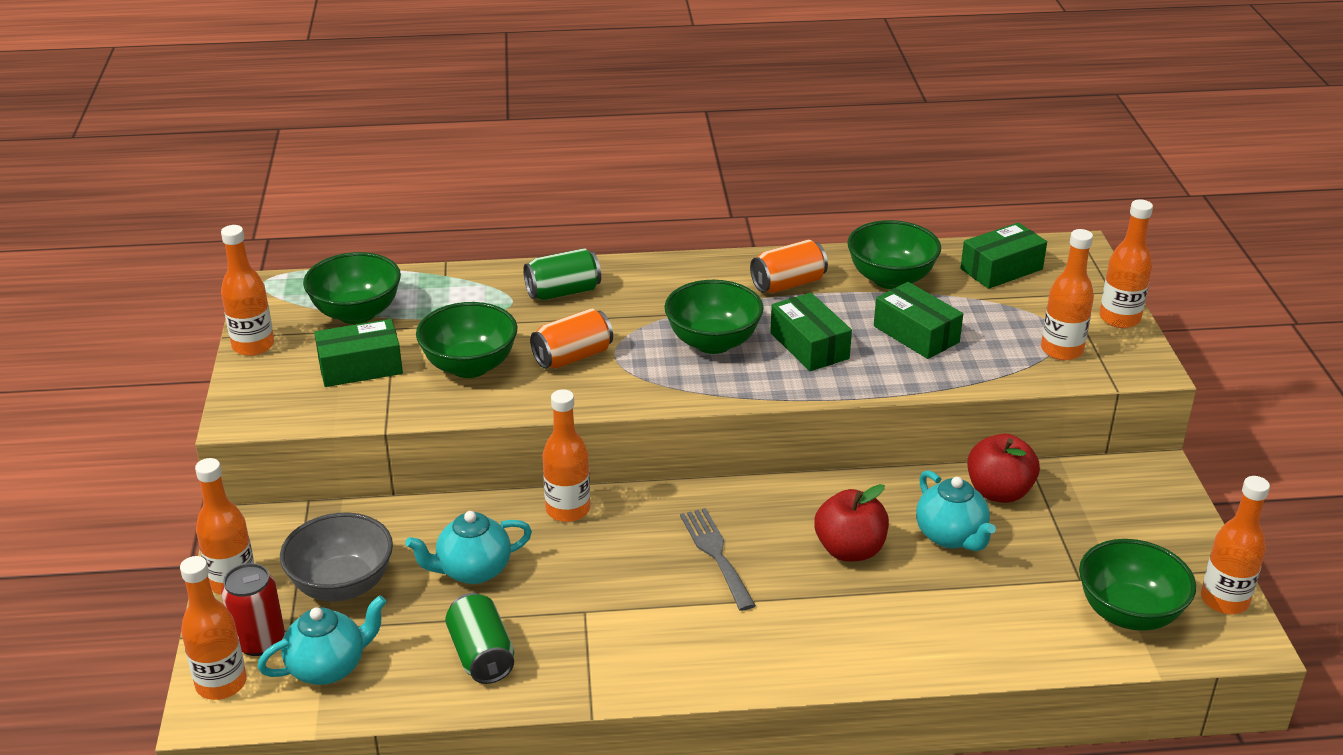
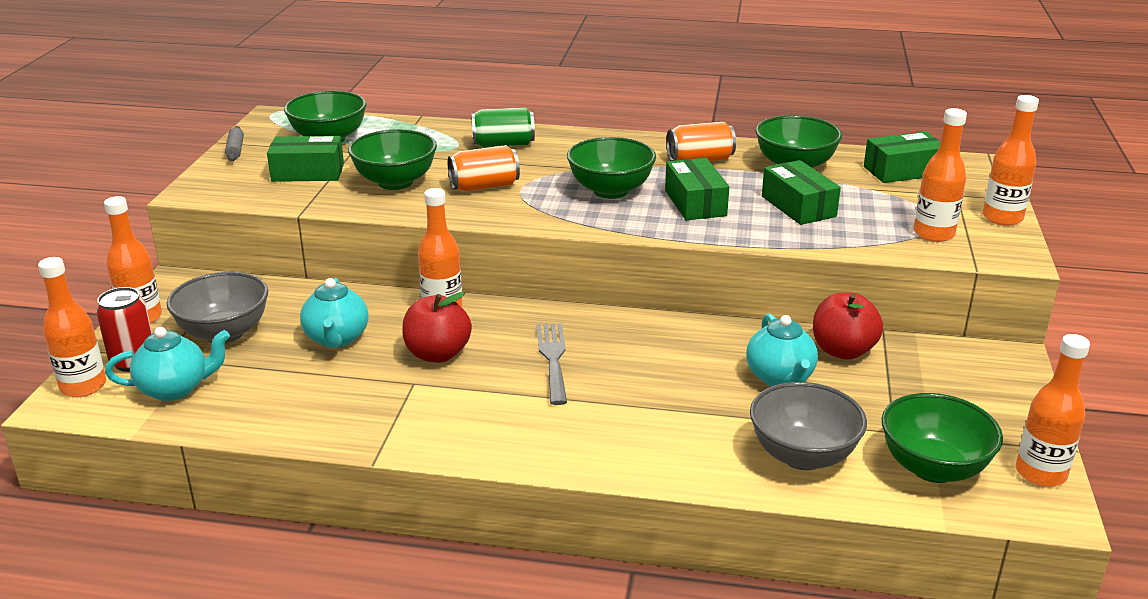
camera: 15 degrees right, 5 degrees down
orange bottle [221,225,274,356] -> grey rolling pin [225,126,244,161]
turquoise teapot [405,511,532,584] -> turquoise teapot turned 90 degrees counterclockwise [300,278,368,348]
green can [445,593,514,684] -> none
red apple [814,484,889,562] -> red apple moved to [402,292,472,362]
none -> grey bowl [750,382,867,470]

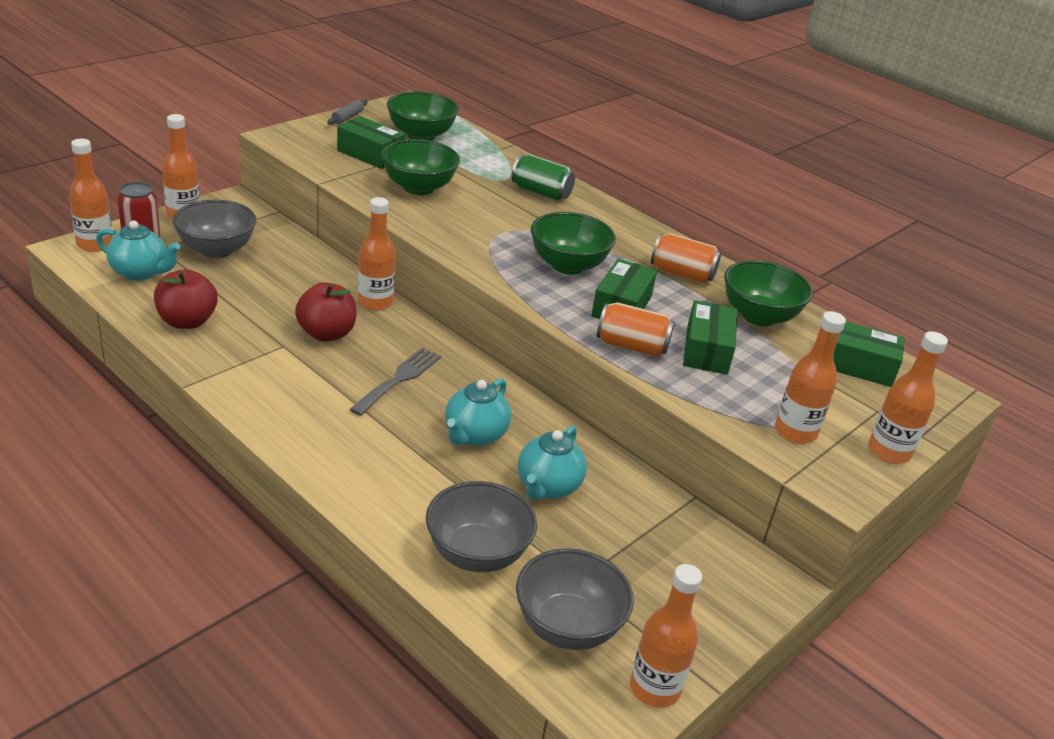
camera: 30 degrees right, 5 degrees up
turquoise teapot [300,278,368,348] -> turquoise teapot moved to [445,378,511,446]
orange can [448,145,520,191] -> orange can moved to [597,302,675,357]
red apple [813,292,883,360] -> red apple moved to [154,269,218,329]
green bowl [881,393,1003,483] -> grey bowl [516,548,634,650]

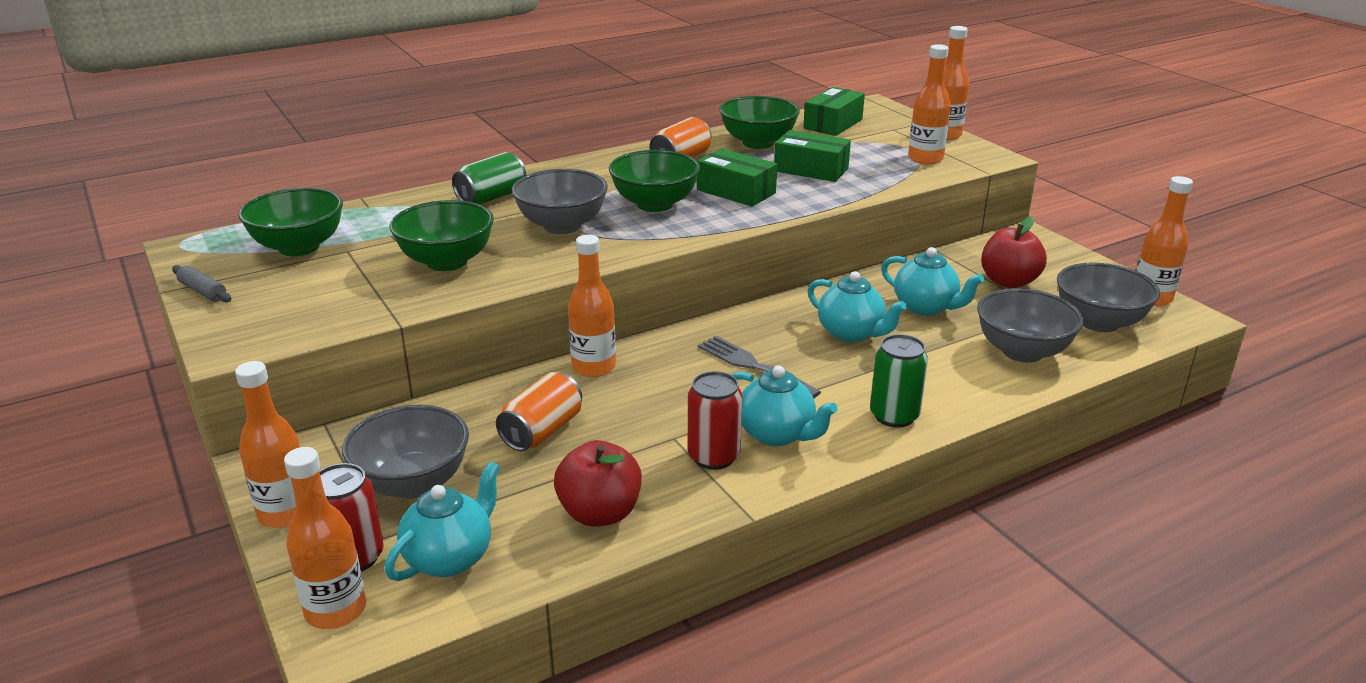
camera: 70 degrees left, 5 degrees down
red apple [295,282,356,342] -> red apple moved to [981,216,1047,288]
green box [337,116,405,169] -> none
orange can [597,302,675,357] -> orange can moved to [496,372,582,451]
none -> grey bowl [512,169,608,234]
none -> red can [688,371,742,470]
none -> turquoise teapot [732,366,838,446]
none -> green can [870,334,928,427]

